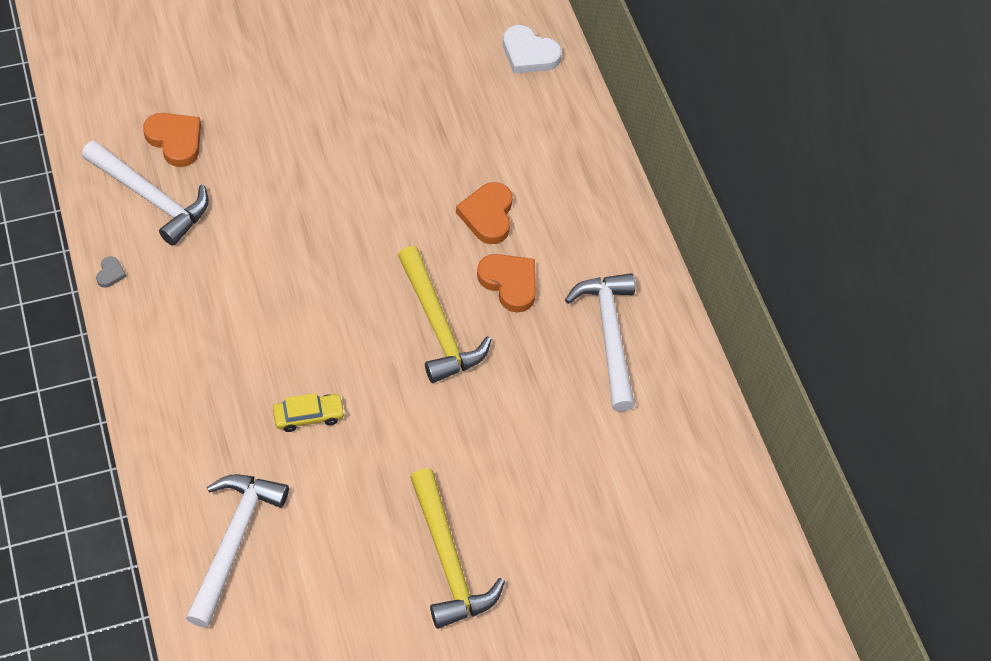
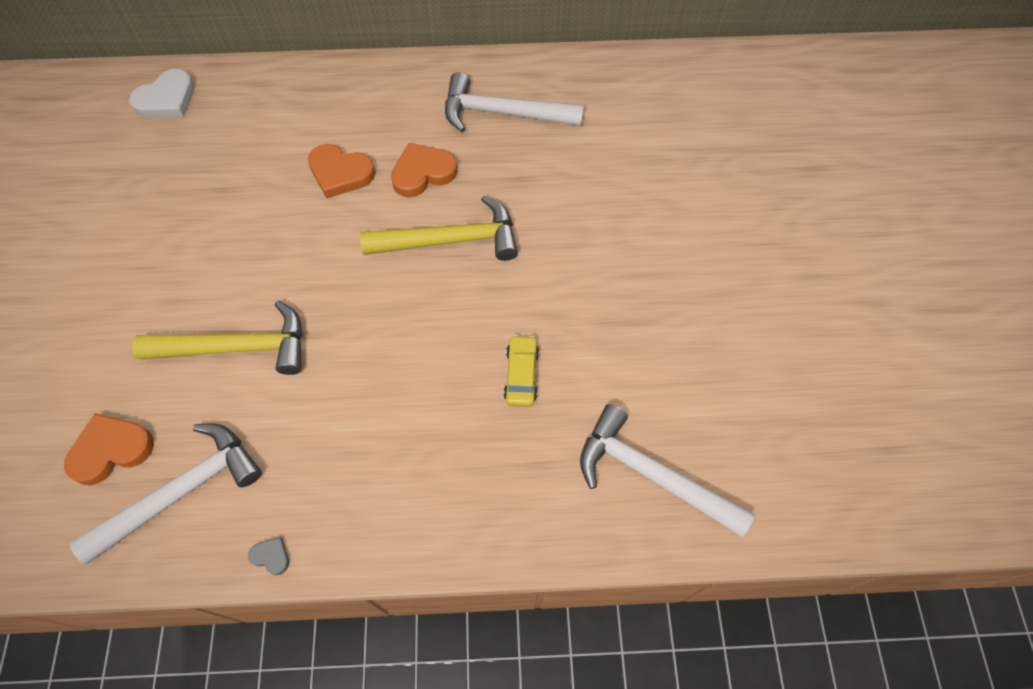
camera: 70 degrees left, 5 degrees up
yellow hammer [410,468,505,629] -> yellow hammer moved to [132,300,303,375]

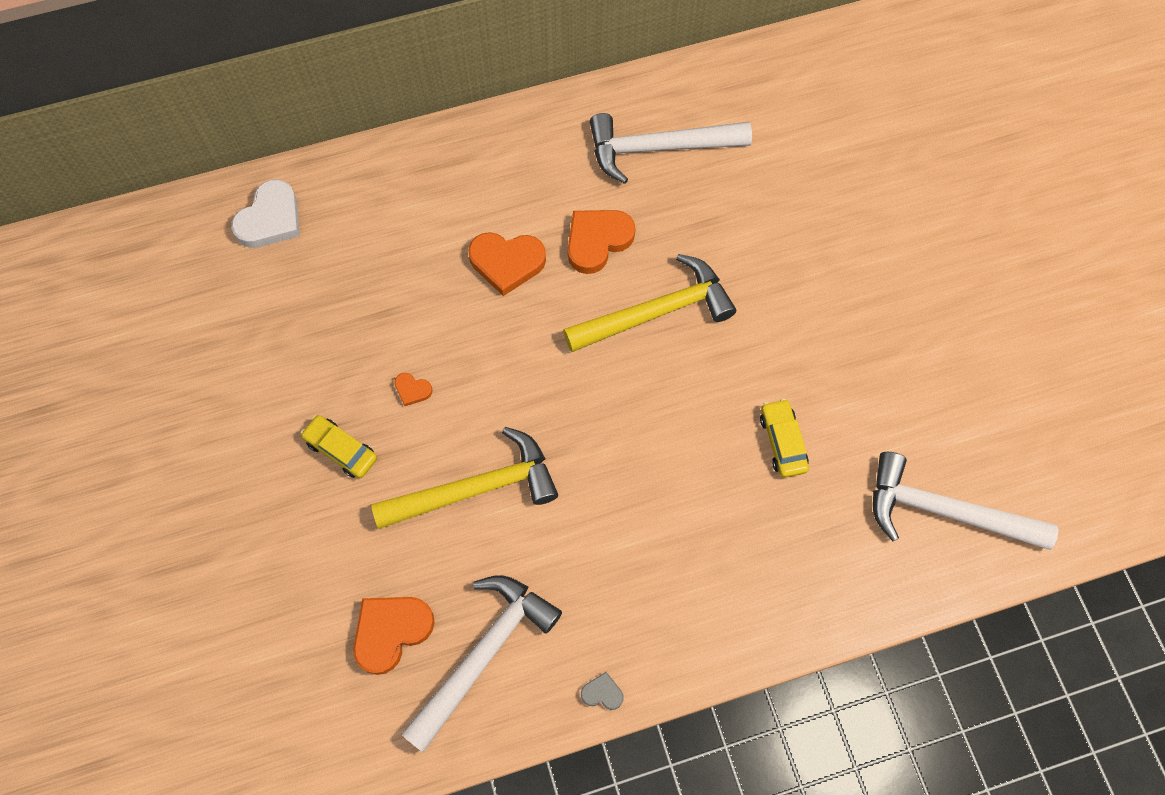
camera: 15 degrees left, 5 degrees up
none -> yellow car [301,415,377,478]
none -> orange heart [394,373,433,406]

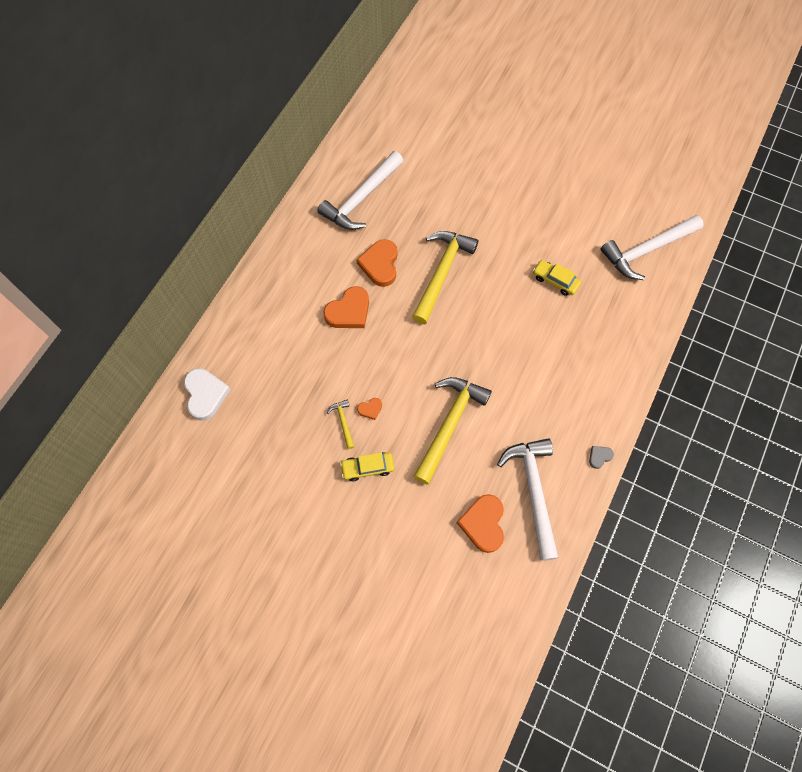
camera: 45 degrees left, 0 degrees up
none -> yellow hammer [327,400,354,449]

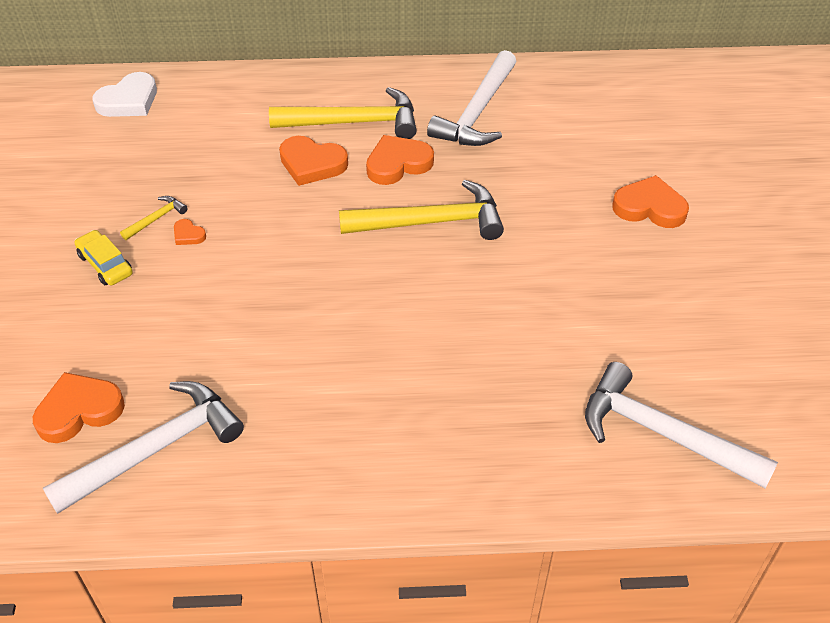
camera: 60 degrees right, 20 degrees down
white hammer [317,151,403,230] -> white hammer turned 75 degrees counterclockwise [427,50,516,146]
yellow hammer [413,377,492,485] -> yellow hammer moved to [269,87,417,139]
yellow car [533,260,581,296] -> none
grey heart [589,446,614,469] -> none
none -> orange heart [612,175,689,228]

